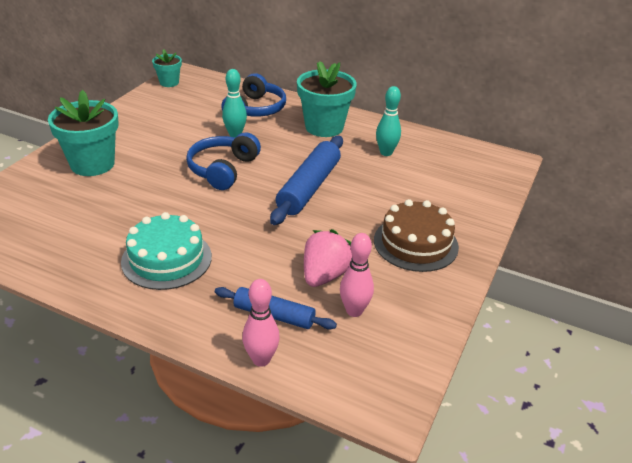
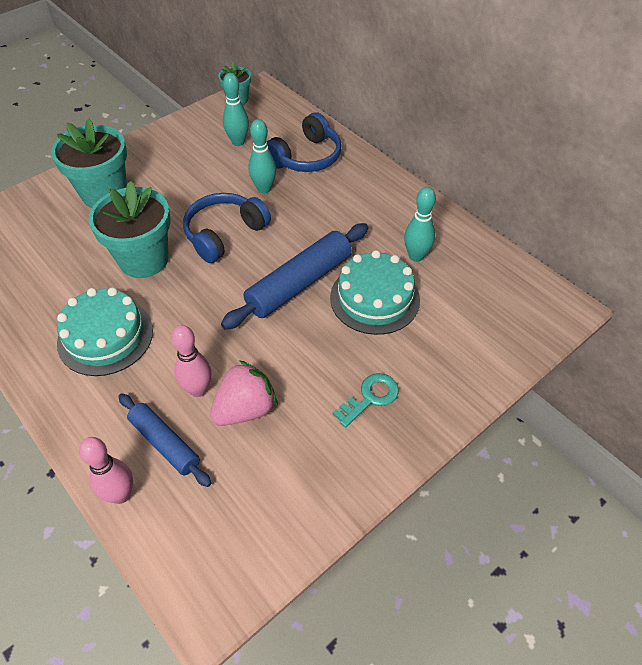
camera: 25 degrees right, 15 degrees up
turquoise flower pot [297,61,357,137] -> turquoise flower pot moved to [89,181,171,278]
pink bowling pin [340,233,374,317] -> pink bowling pin moved to [171,325,211,397]
brown cake [374,199,459,272] -> turquoise key [332,373,399,427]
none -> turquoise bowling pin [223,73,249,146]
none -> turquoise cake [330,250,420,335]

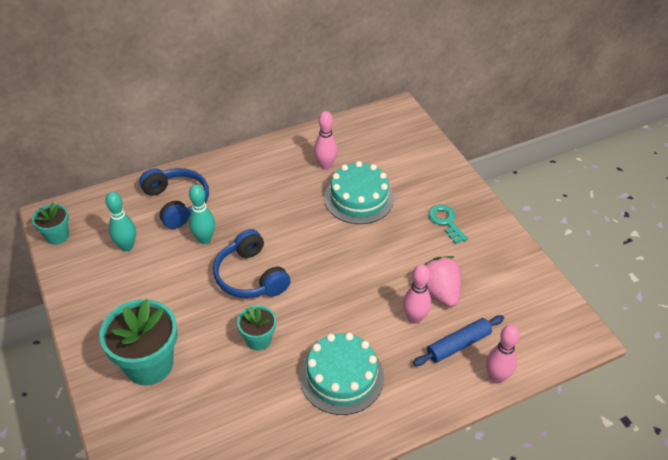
camera: 75 degrees left, 5 degrees down
turquoise flower pot [89,181,171,278] -> turquoise flower pot [237,305,276,351], size x0.54
blue rolling pin [221,223,369,330] -> none
turquoise bowling pin [404,187,436,262] -> pink bowling pin [314,111,338,170]

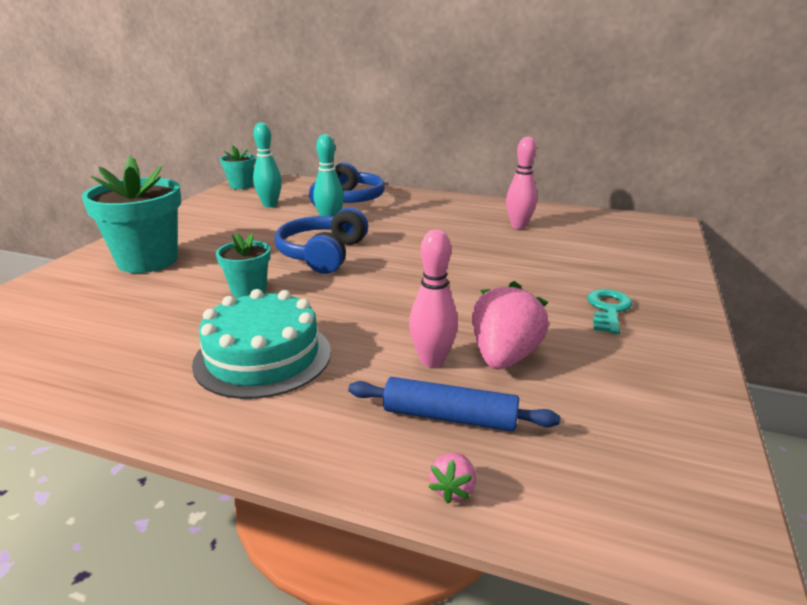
camera: 45 degrees right, 20 degrees down
turquoise cake [324,161,394,224] -> none
pink bowling pin [486,325,520,383] -> pink strawberry [429,453,476,503]

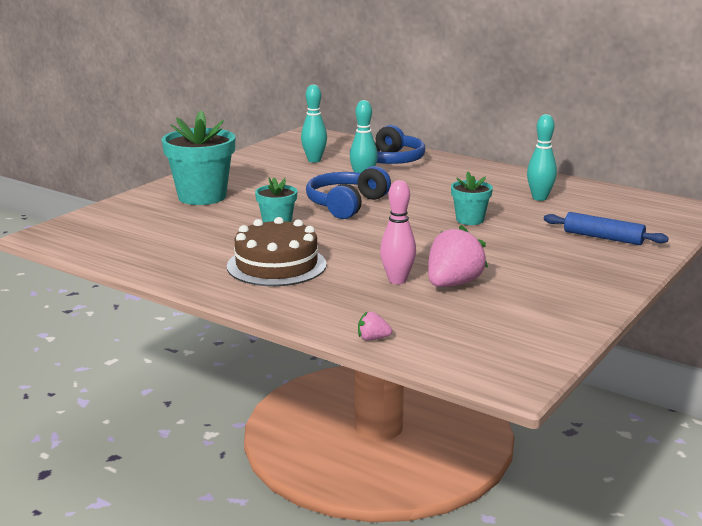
camera: 15 degrees right, 5 degrees down
turquoise cake [192,289,331,399] -> brown cake [227,217,327,286]
turquoise flower pot [220,146,255,189] -> turquoise flower pot moved to [451,172,493,225]
blue rolling pin [348,377,560,431] -> blue rolling pin moved to [544,212,669,245]
pink strawberry [429,453,476,503] -> pink strawberry turned 60 degrees clockwise [358,311,392,340]
pink bowling pin [506,137,537,229] -> turquoise bowling pin [527,114,557,201]
turquoise key [587,289,633,334] -> none

